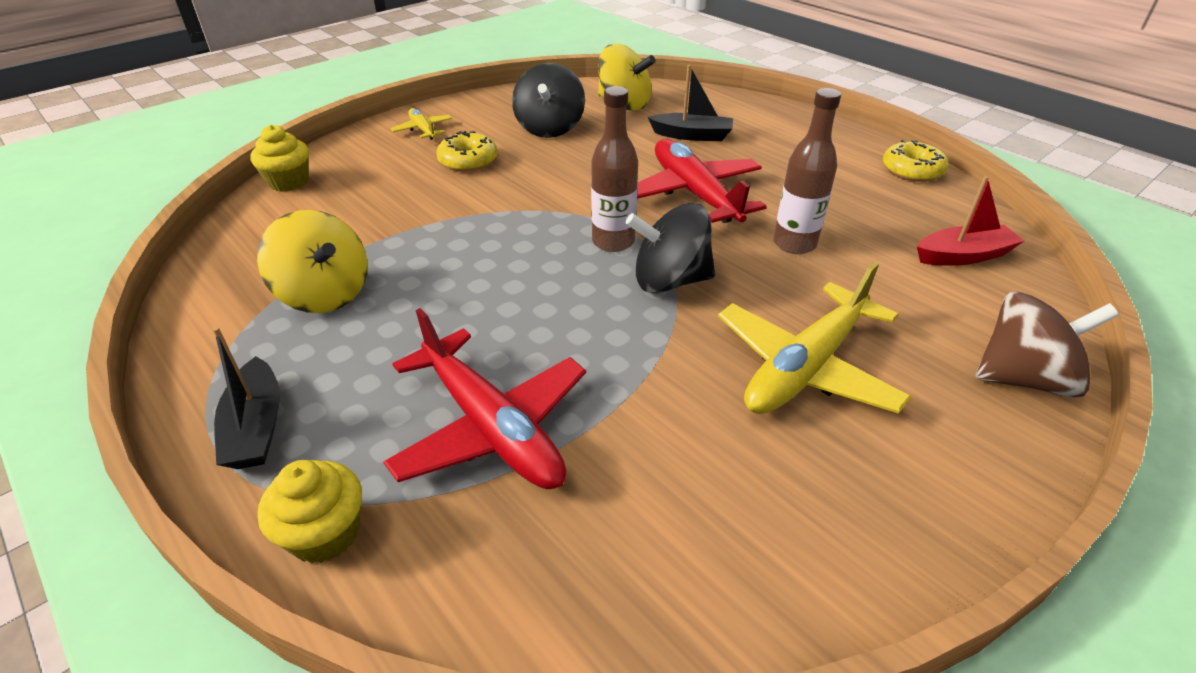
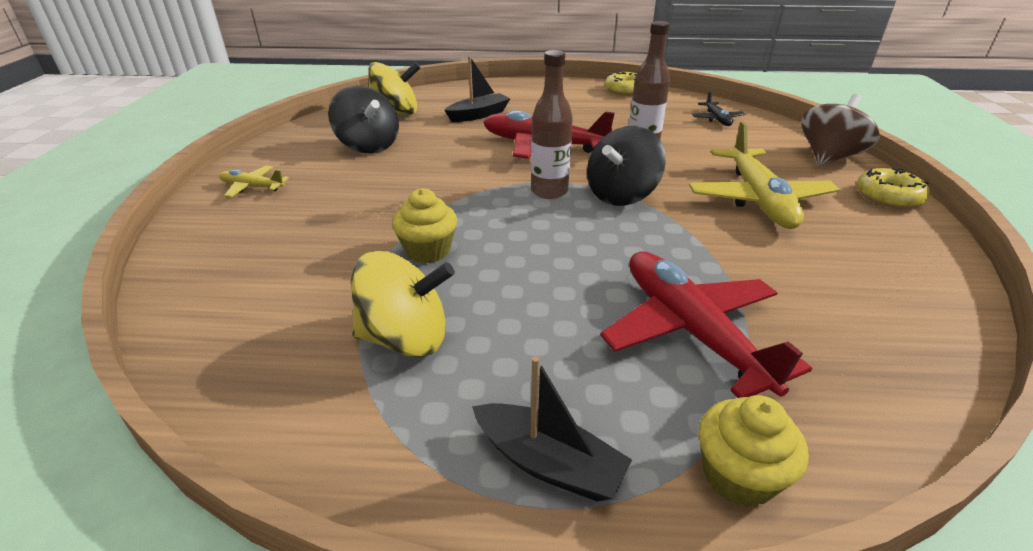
camera: 45 degrees left, 5 degrees down
yellow cupcake [250,125,309,192] -> yellow cupcake moved to [392,188,457,263]
red plane [383,308,586,490] -> red plane turned 120 degrees counterclockwise [600,251,812,398]
yellow donut [437,131,498,172] -> yellow donut moved to [857,168,930,209]
red boat [917,176,1024,266] -> black plane [692,91,745,126]

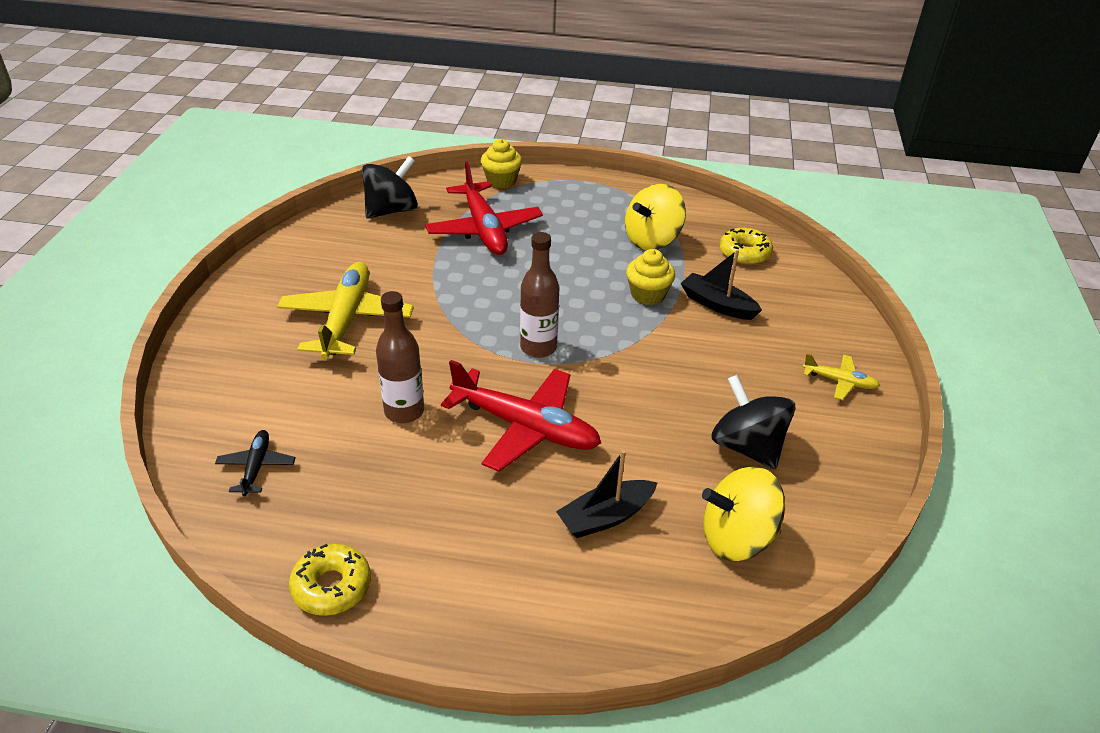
camera: 175 degrees left, 5 degrees up
yellow spinning top [351,251,455,357] -> yellow spinning top turned 45 degrees counterclockwise [625,184,686,250]
black boat [472,356,632,502] -> black boat moved to [681,249,762,320]
black spinning top [587,126,666,206] -> black spinning top moved to [362,156,418,218]
brown spinning top [801,94,880,166] -> none
yellow donut [857,168,930,209] -> yellow donut moved to [720,228,773,265]

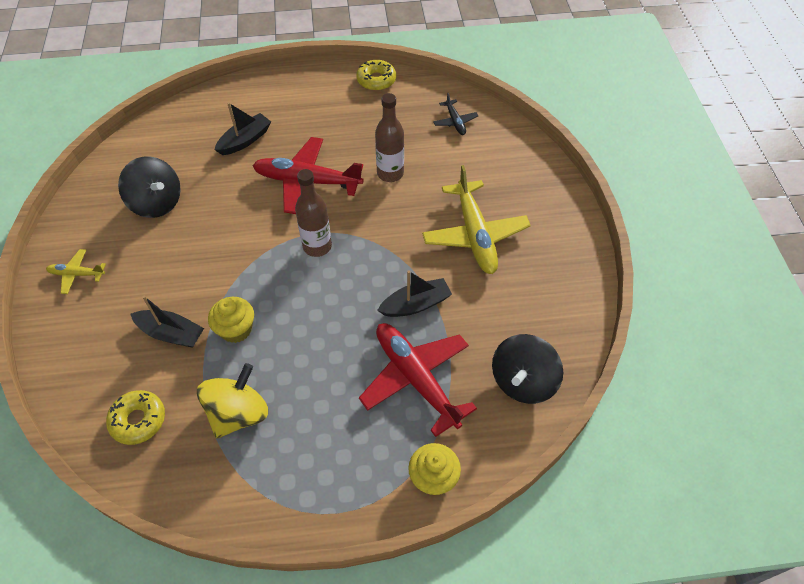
camera: 165 degrees right, 15 degrees up
yellow spinning top [702,466,785,561] -> none
none -> black boat [377,270,452,317]

